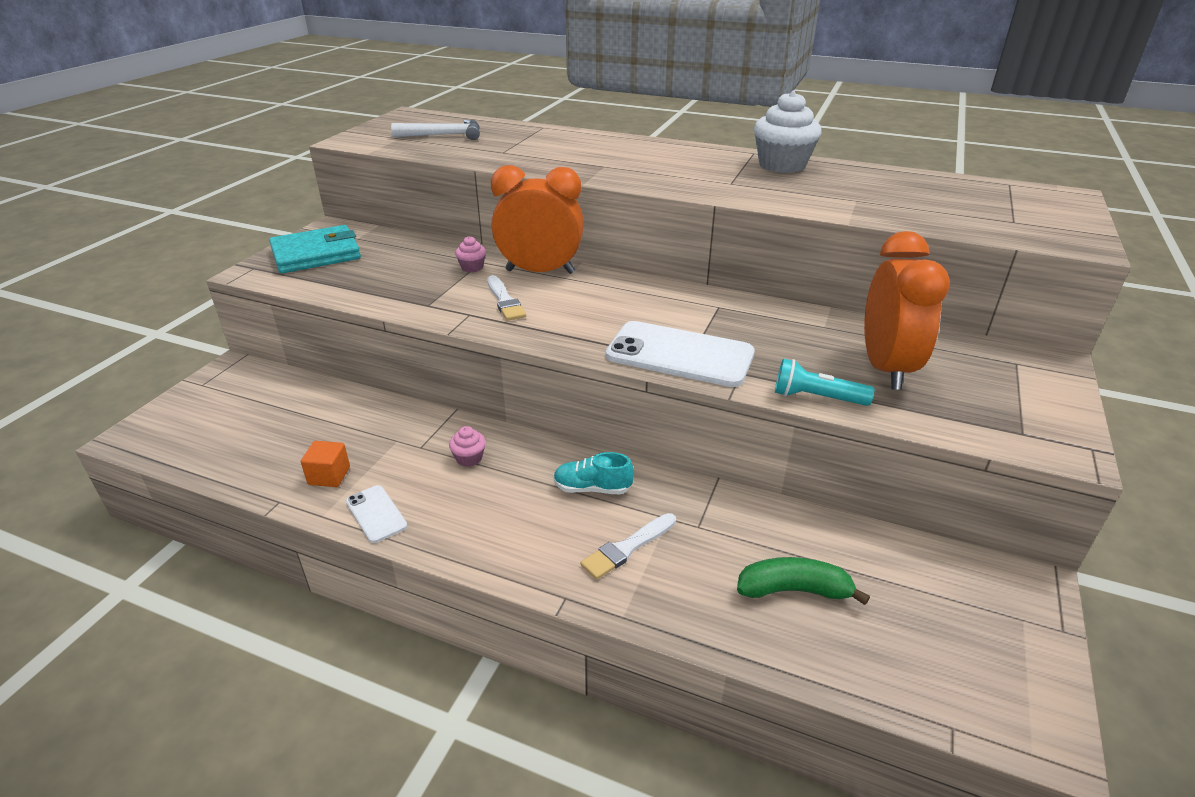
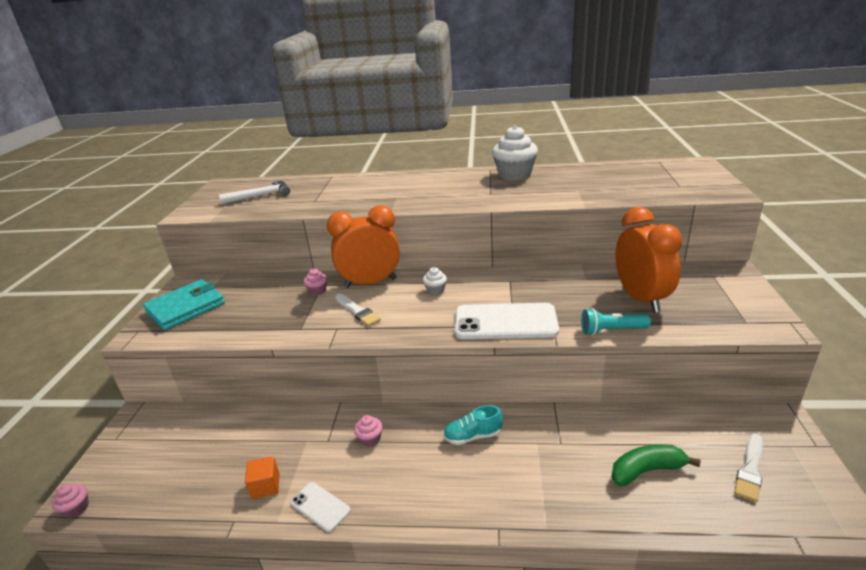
camera: 15 degrees left, 5 degrees down
white brush [580,513,676,580] -> white brush moved to [734,434,763,502]
none -> pink cupcake [52,484,89,518]
none -> white cupcake [423,267,447,295]

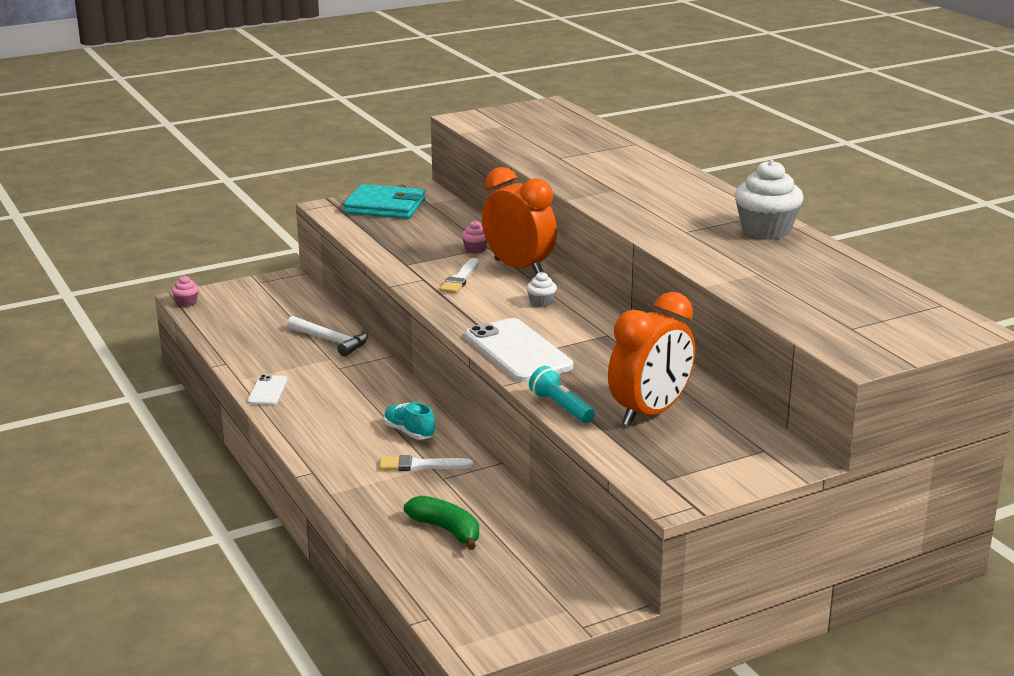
camera: 55 degrees right, 5 degrees down
white hammer [219,181,290,205] -> white hammer moved to [287,316,368,356]
orange cube [245,456,280,499] -> none
pink cupcake [354,415,383,447] -> none
white brush [734,434,763,502] -> white brush moved to [379,455,473,471]

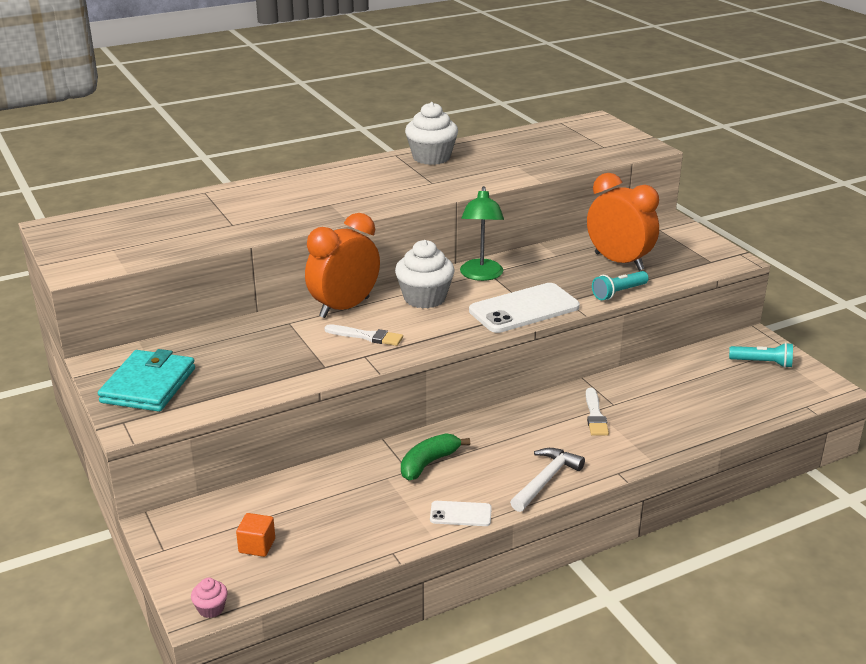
camera: 90 degrees left, 5 degrees up
white hammer [287,316,368,356] -> white hammer moved to [510,448,585,512]
turquoise shoe [384,402,435,439] -> none
green banana [404,496,479,550] -> green banana moved to [401,433,470,480]
pink cupcake [461,221,487,253] -> none
white cupcake [526,272,557,307] -> white cupcake [395,240,455,309], size x2.15
none -> orange cube [236,513,275,557]
none -> green lamp [460,186,504,281]
none -> turquoise flashlight [729,342,793,368]

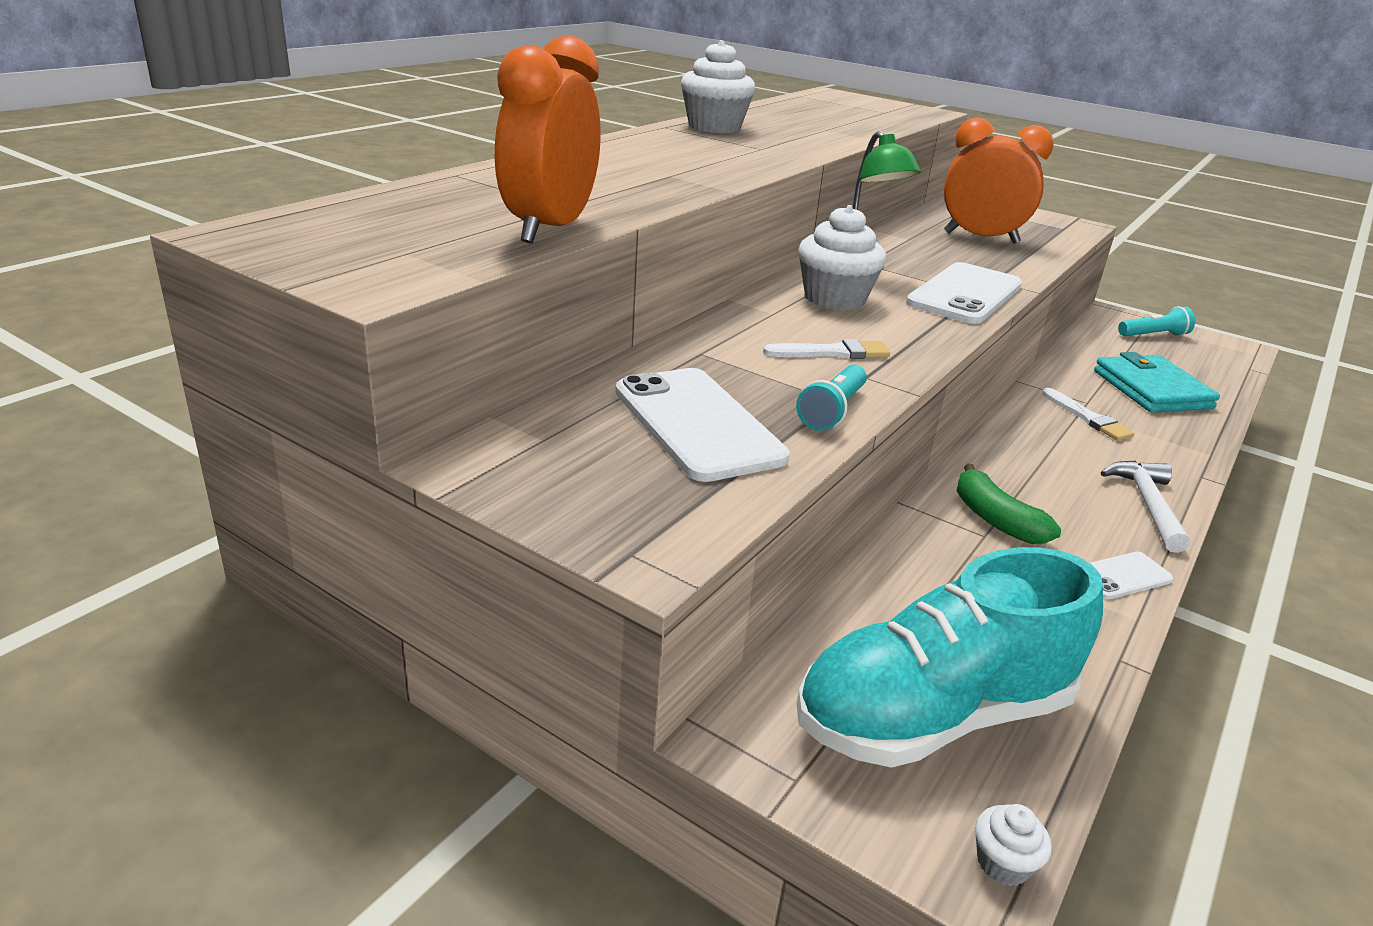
camera: 30 degrees left, 0 degrees up
turquoise wallet [98,349,195,412] -> turquoise wallet moved to [1094,352,1220,412]
pink cupcake [191,578,228,618] -> white cupcake [975,804,1052,886]
orange cube [236,513,275,557] -> turquoise shoe [796,547,1103,768]
orange clock [305,213,380,318] -> orange clock moved to [495,35,601,244]
green banana [401,433,470,480] -> green banana turned 45 degrees counterclockwise [957,463,1061,544]
turquoise flashlight [592,271,649,300] -> turquoise flashlight moved to [796,364,867,431]
none -> white phone [615,368,789,482]

